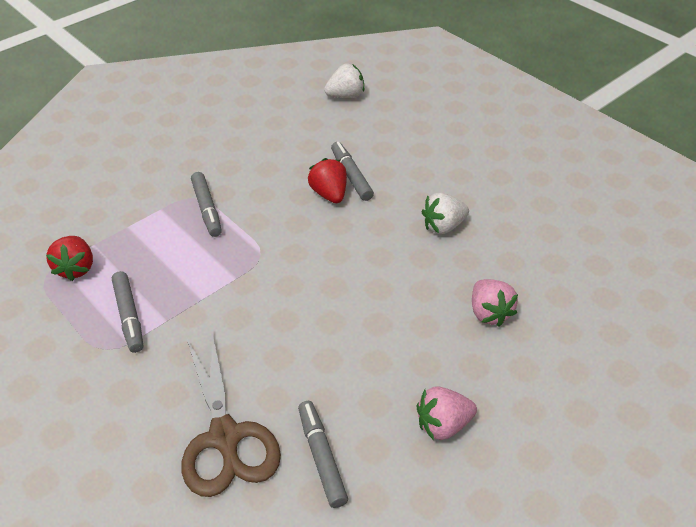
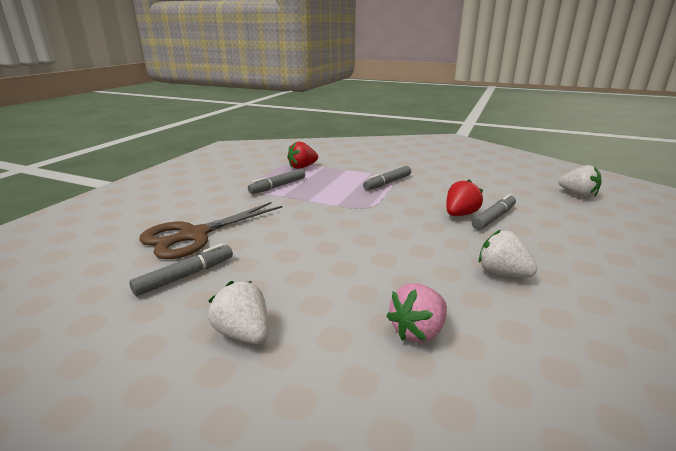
camera: 65 degrees right, 20 degrees down
pink strawberry [417,386,477,440] -> white strawberry [208,281,268,344]

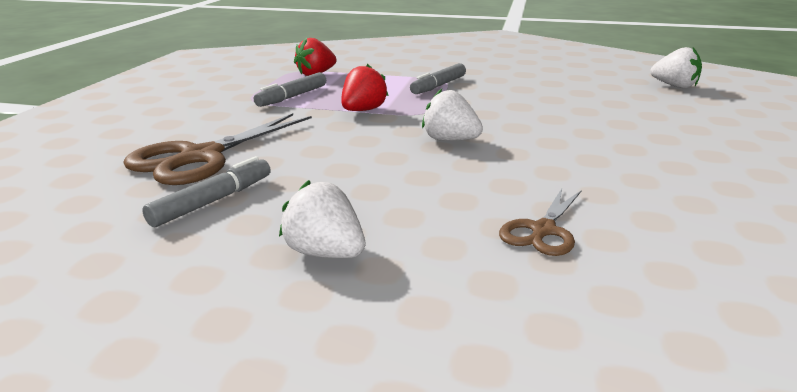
camera: 10 degrees left, 0 degrees up
pink strawberry [386,283,447,343] -> brown scissors [499,189,582,256]
red strawberry [446,179,483,216] -> red strawberry moved to [341,64,388,111]
grey marker [472,194,516,230] -> none
white strawberry [479,230,537,277] -> white strawberry moved to [422,89,483,141]

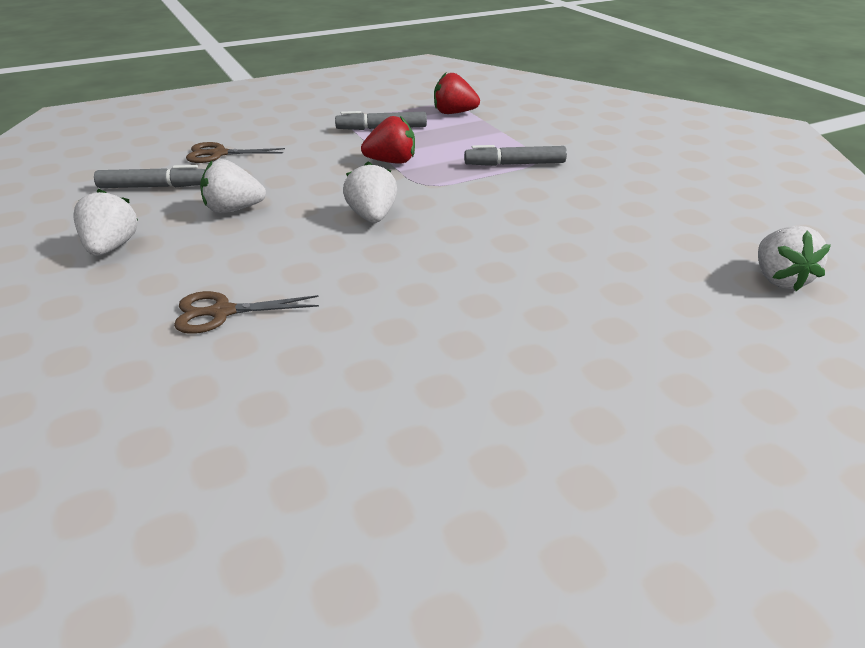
camera: 50 degrees right, 10 degrees up
brown scissors [123,113,312,185] -> brown scissors [186,142,285,163], size x0.56
none -> white strawberry [200,159,266,213]

